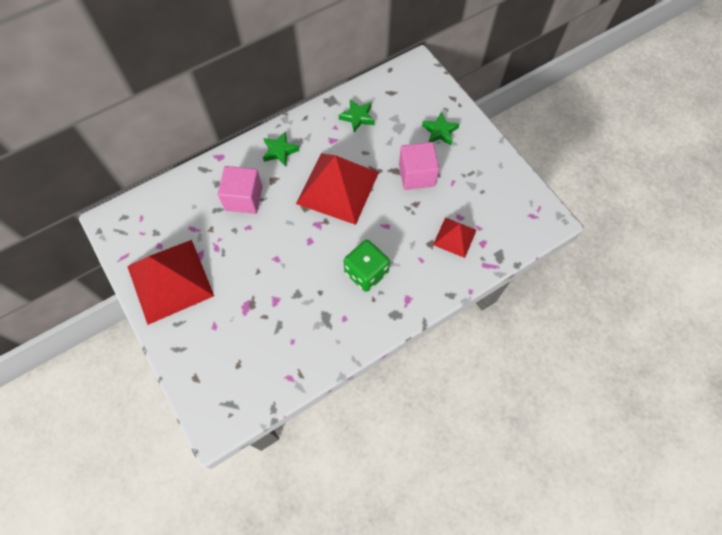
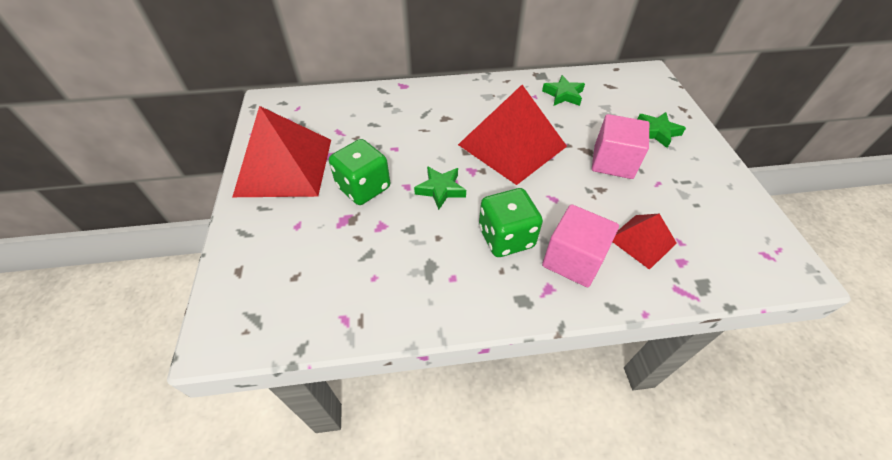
camera: 25 degrees right, 15 degrees down
pink cube [218,166,263,214] -> pink cube moved to [542,204,619,287]
green star [263,132,300,166] -> green star moved to [414,166,466,210]
none -> green dice [329,139,390,205]

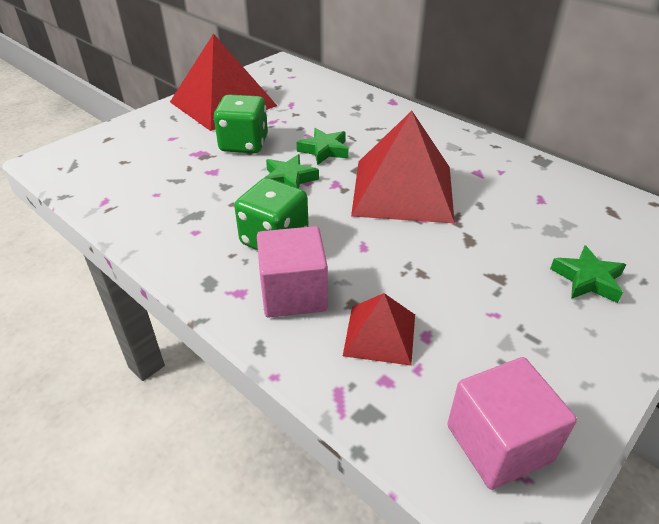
camera: 50 degrees right, 10 degrees down
green star [542,75,585,106] -> green star moved to [296,128,349,165]
pink cube [592,114,649,179] -> pink cube moved to [447,357,577,490]

